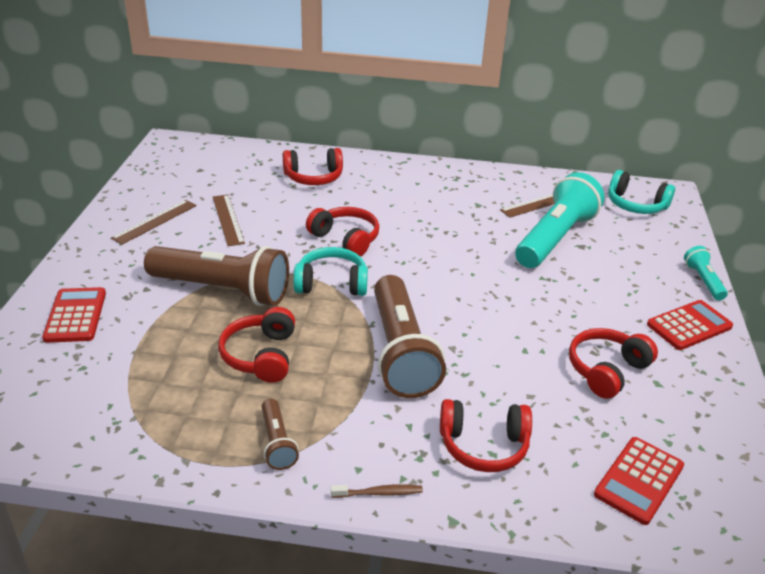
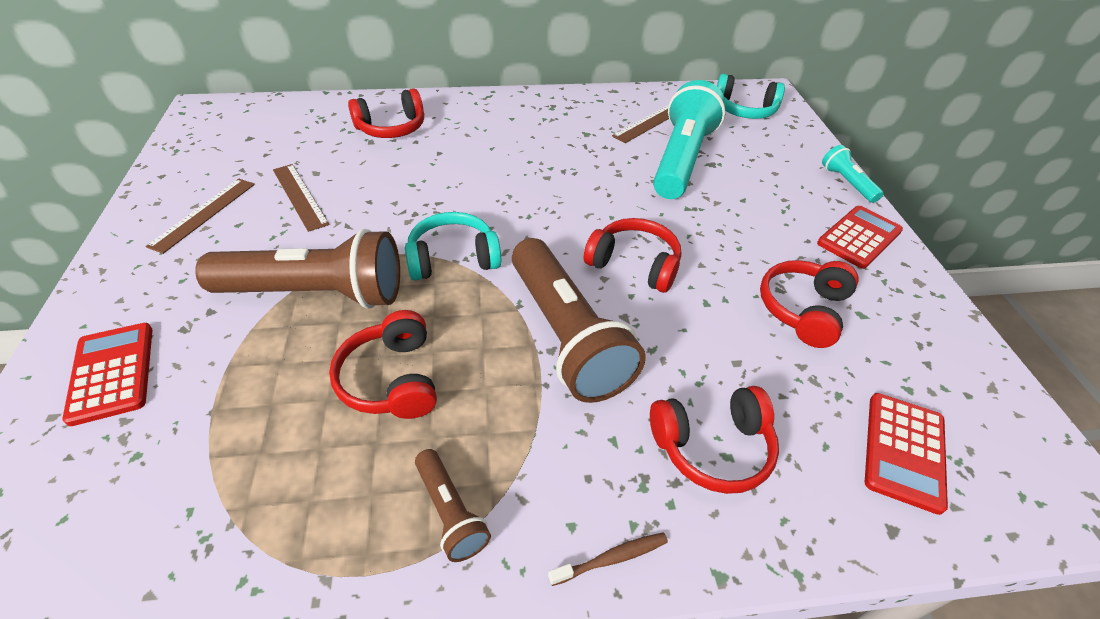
camera: 15 degrees left, 10 degrees up
red headphones [306,207,379,257] -> red headphones moved to [584,218,681,293]

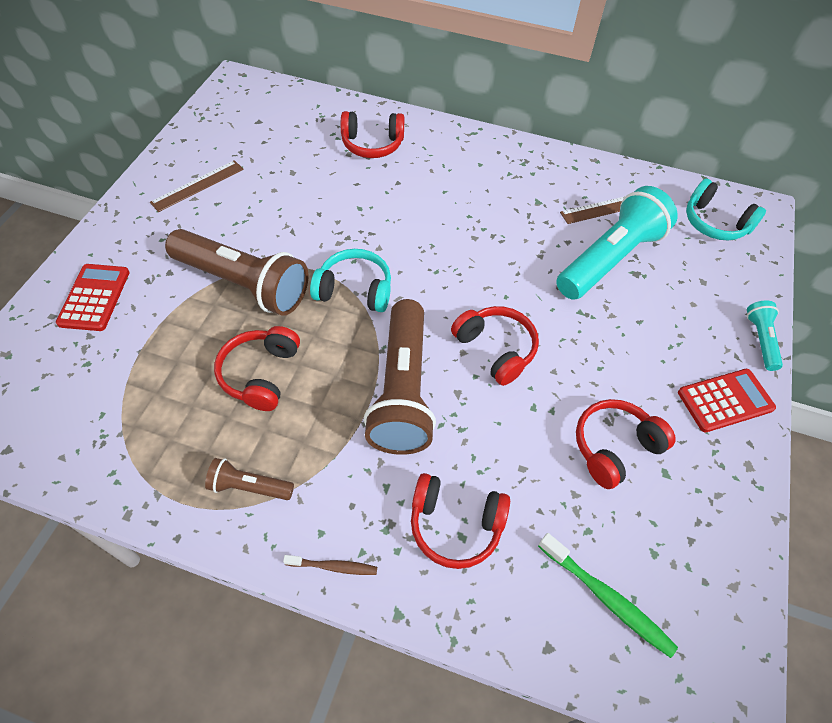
camera: 25 degrees right, 10 degrees up
brown ruler [273,164,329,232] -> none
brown flashlight [415,449,491,562] -> brown flashlight turned 105 degrees clockwise [205,458,294,500]
red calculator [865,393,948,515] -> green toothbrush [538,533,678,658]

